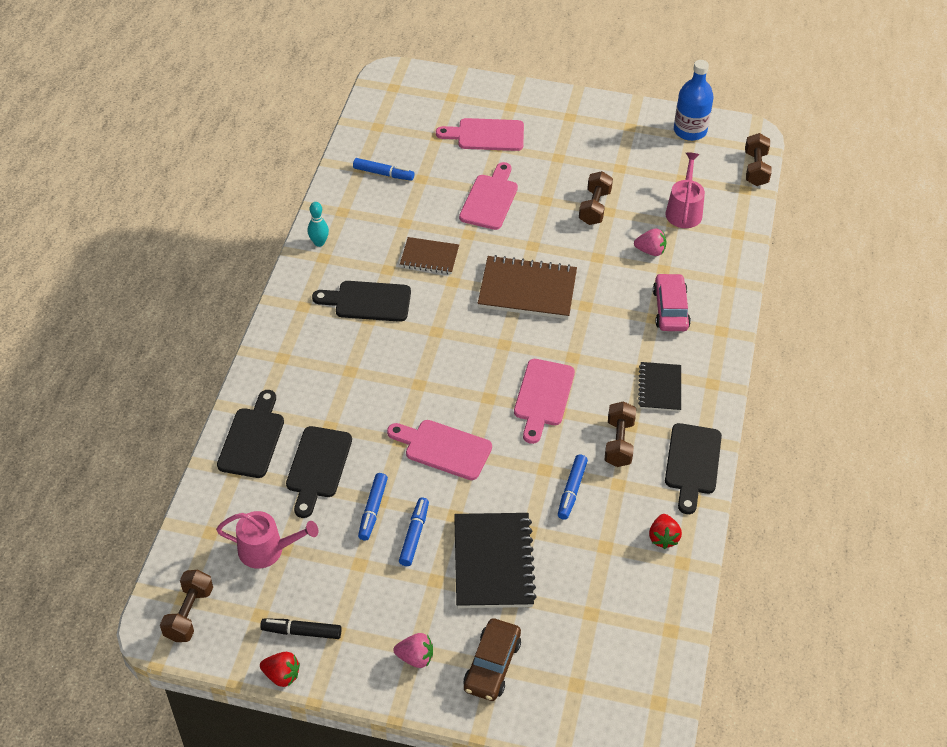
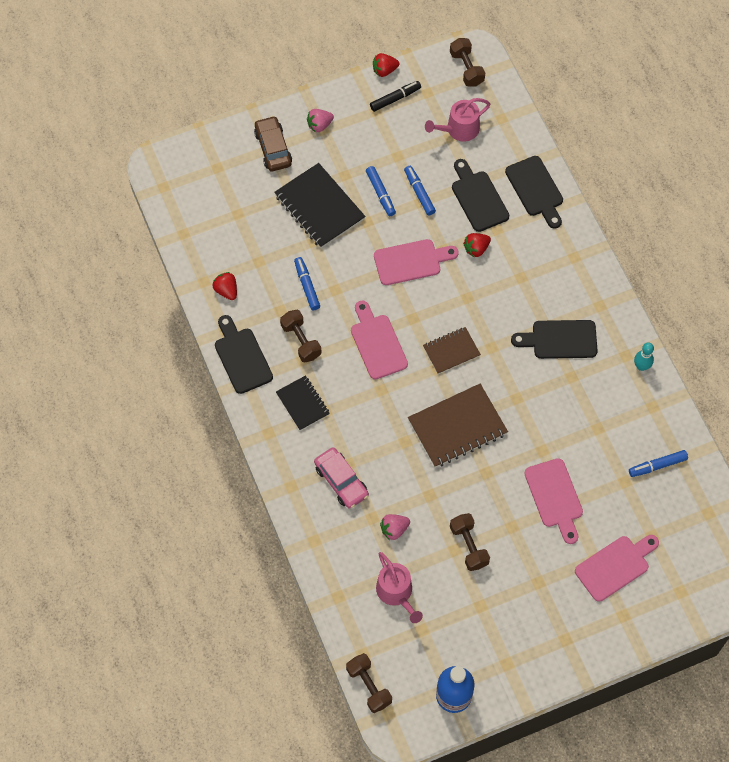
camera: 145 degrees right, 15 degrees up
black cutting board [312,281,411,322] -> black cutting board turned 150 degrees counterclockwise [511,320,598,359]
brown notebook [400,237,459,274] -> brown notebook moved to [423,327,481,374]
none -> red strawberry [463,233,491,258]

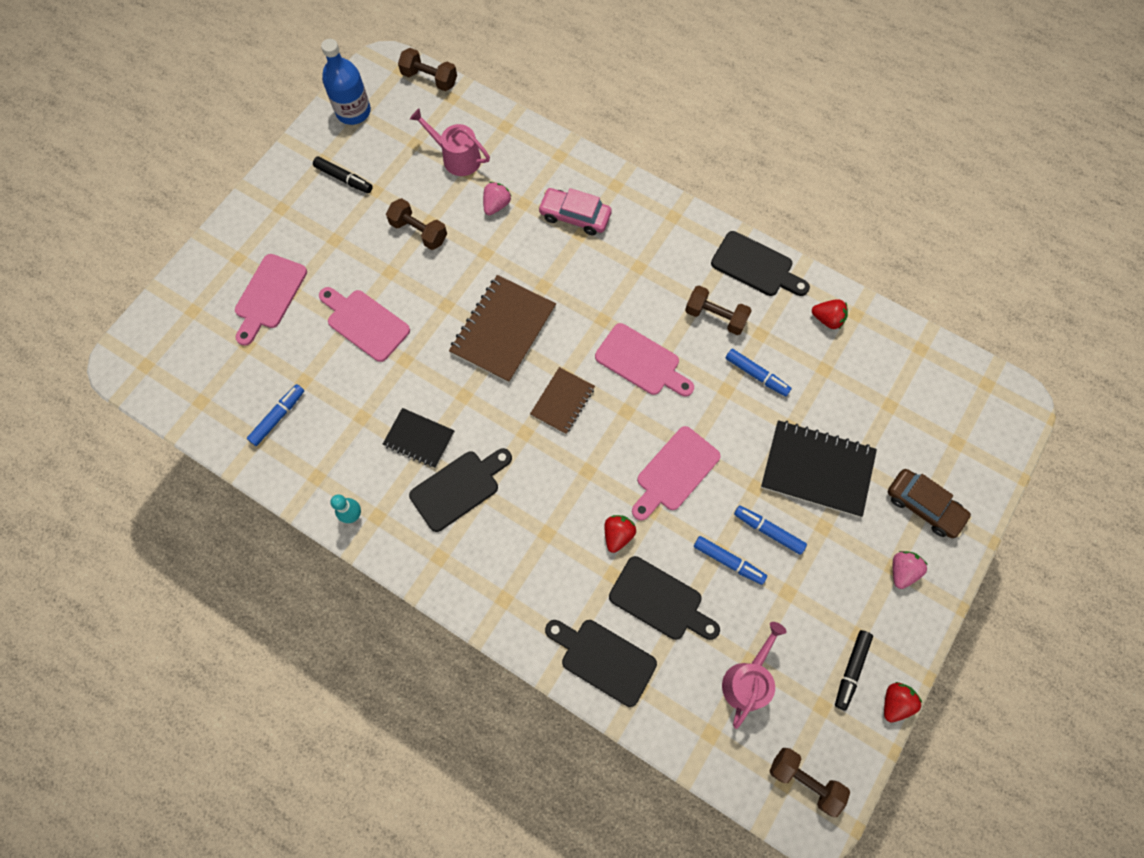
camera: 145 degrees right, 5 degrees up
black notebook [276,376,330,431] -> black notebook moved to [383,408,454,468]
none -> black marker [313,156,372,193]

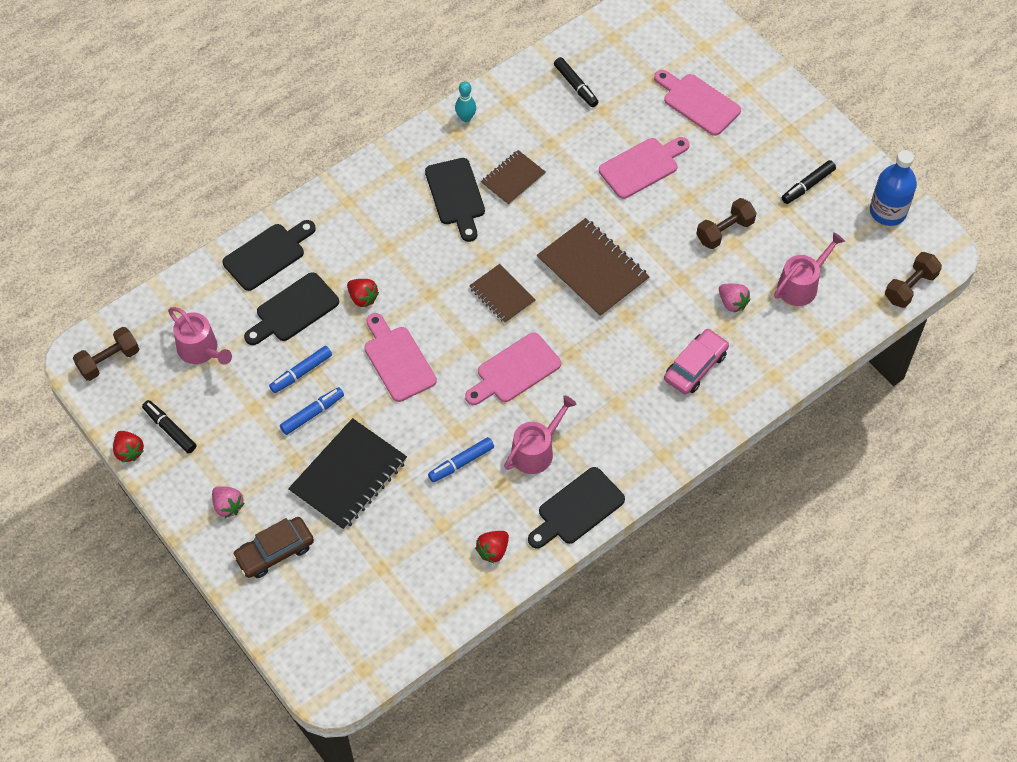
camera: 110 degrees right, 10 degrees down
blue marker [246,384,304,446] -> black marker [554,57,598,107]
black notebook [383,408,454,468] -> brown notebook [481,150,546,206]
brown dumbbell [685,286,752,335] -> pink watering can [504,395,577,474]

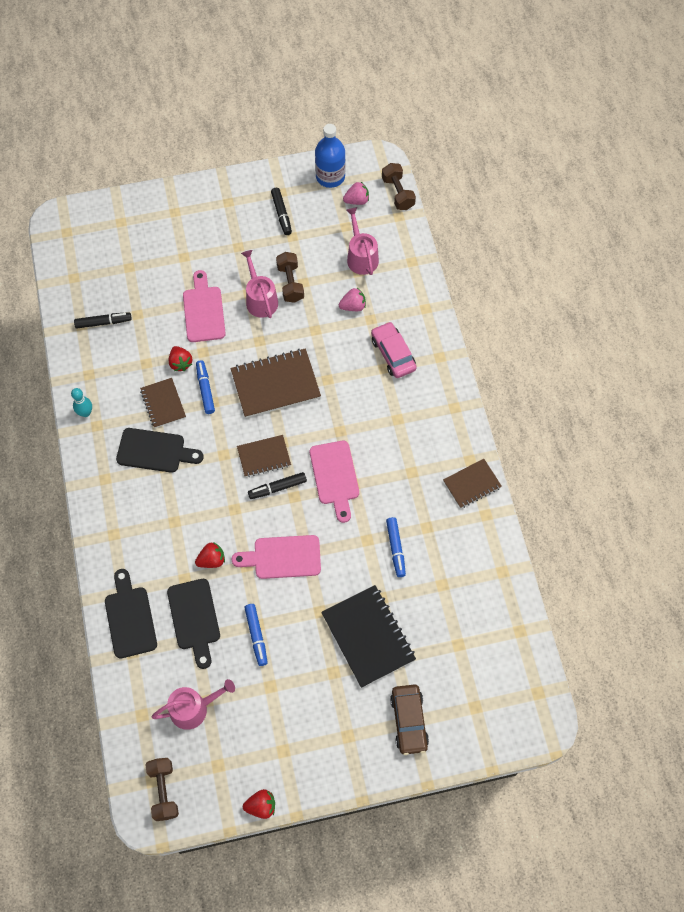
camera: 65 degrees left, 5 degrees up
black marker [142,400,196,453] -> black marker moved to [248,472,307,499]
pink strawberry [212,486,244,518] -> pink strawberry moved to [343,182,369,205]
blue marker [280,387,344,435] -> blue marker moved to [196,360,215,414]
red strawberry [475,531,509,563] -> red strawberry moved to [169,346,192,371]
pink watering can [504,395,577,474] -> pink watering can moved to [241,250,278,318]
black cutting board [528,467,625,549] -> brown notebook [443,459,502,508]
pink cutting board [654,70,741,136] -> none

